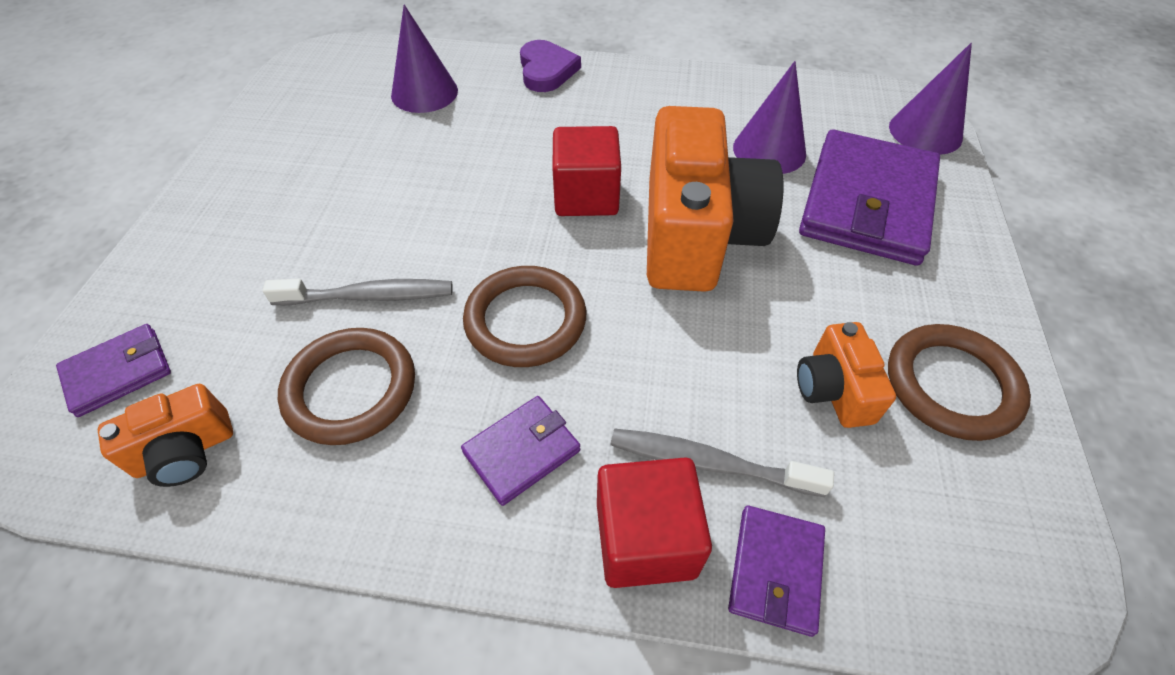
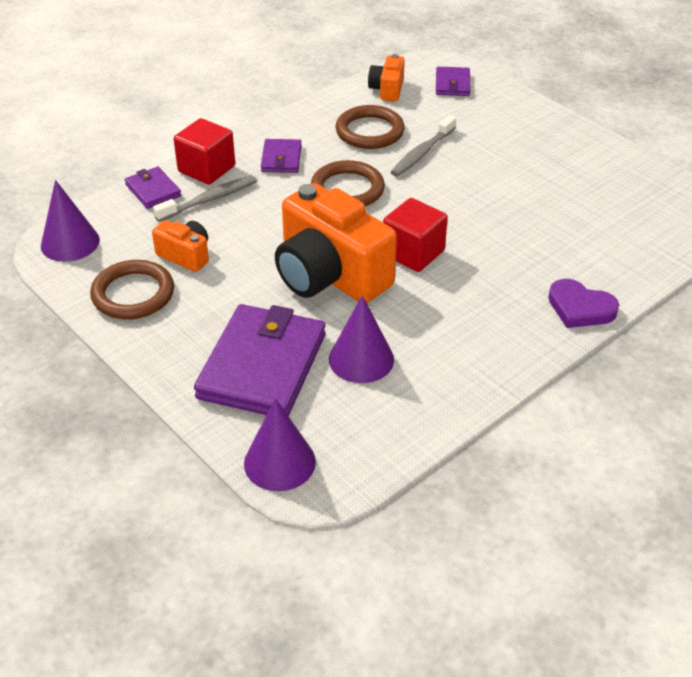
camera: 130 degrees right, 10 degrees down
purple cone [391,5,458,113] -> purple cone moved to [41,180,100,262]
purple wallet [799,130,940,266] -> purple wallet turned 45 degrees clockwise [194,304,326,416]

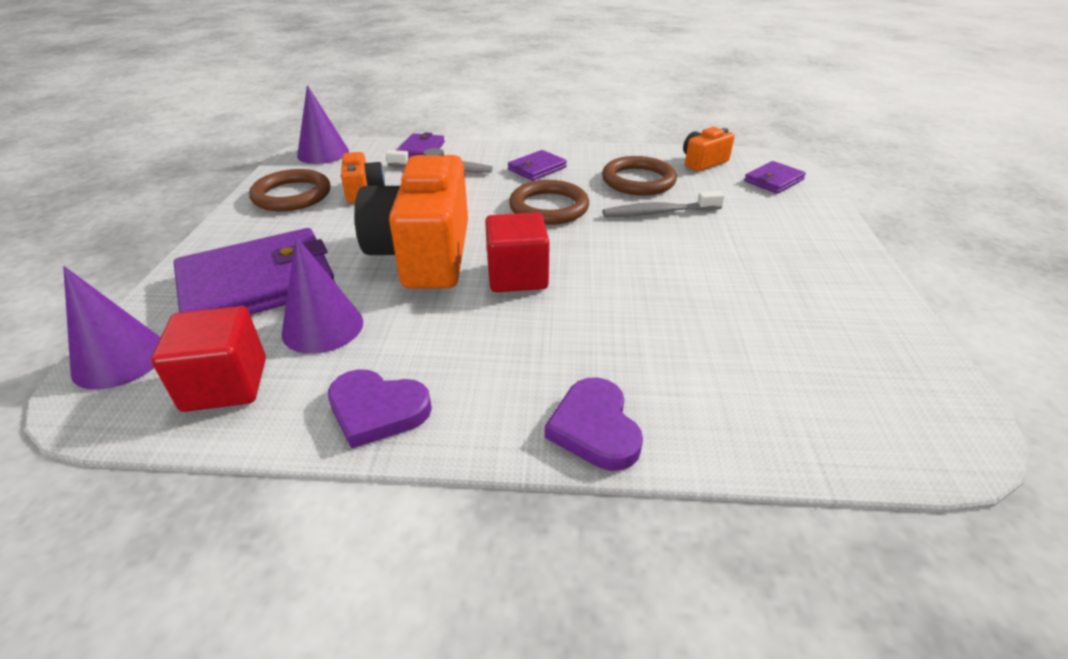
camera: 45 degrees right, 5 degrees down
red cube [174,118,235,185] -> red cube moved to [151,306,266,412]
none -> purple heart [328,369,432,449]

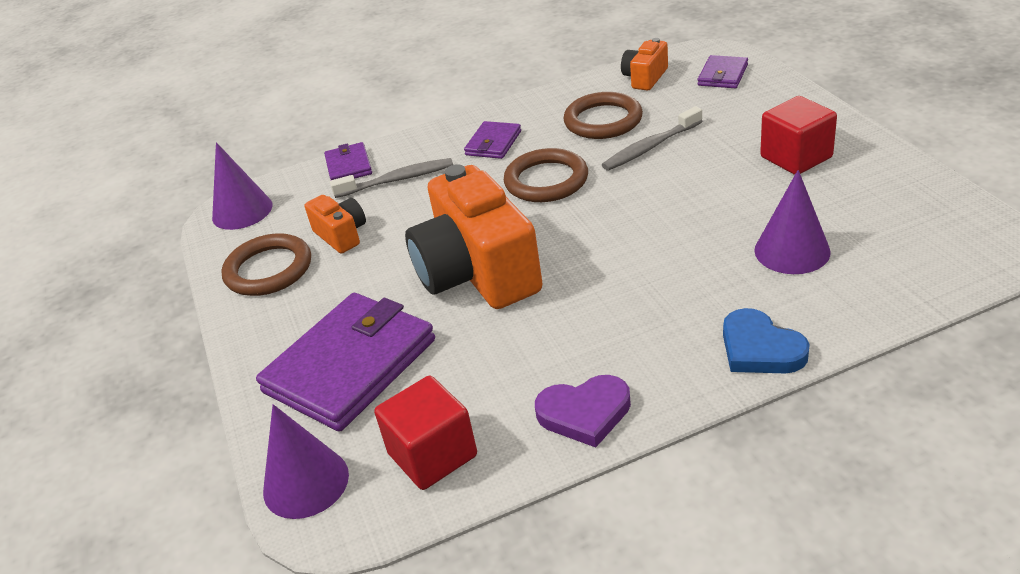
camera: 20 degrees left, 0 degrees up
purple cone [282,236,363,354] -> purple cone moved to [754,170,831,274]
red cube [485,213,550,292] -> red cube moved to [760,96,837,175]
purple heart [545,378,643,471] -> blue heart [723,308,810,373]

